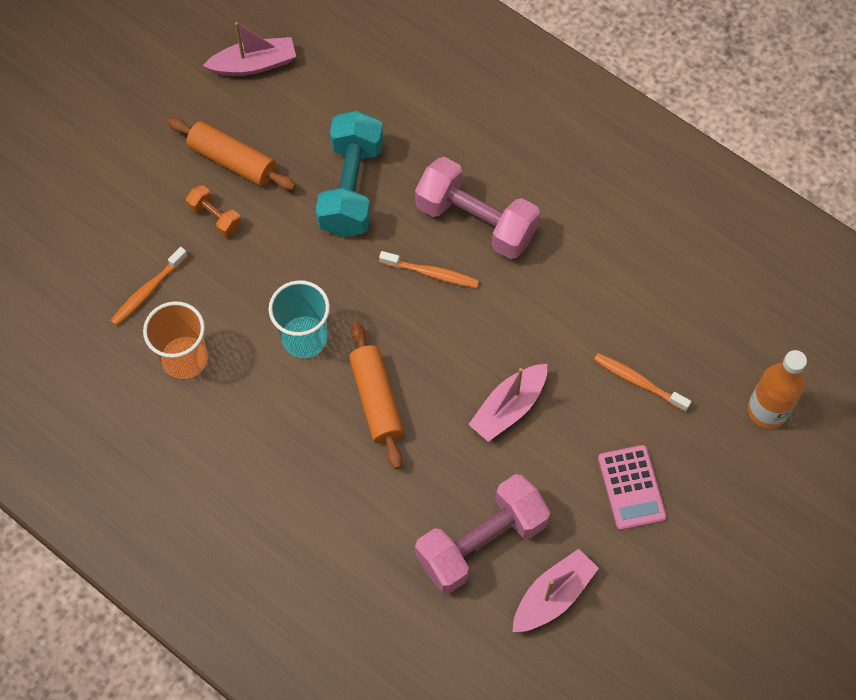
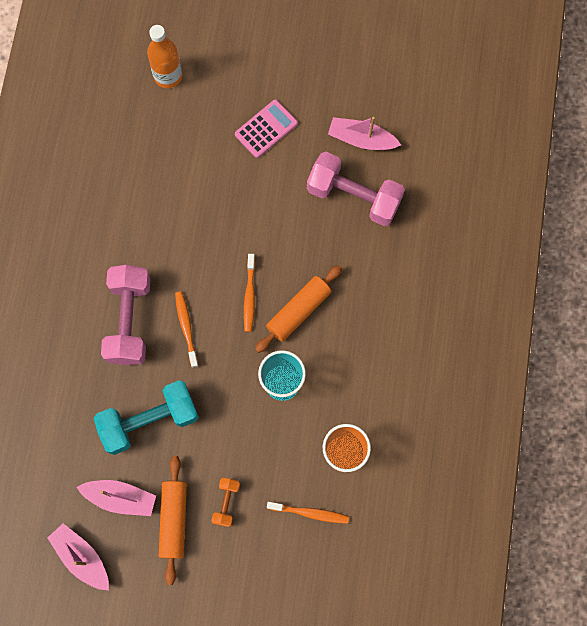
camera: 120 degrees left, 10 degrees up
pink boat [468,364,547,442] -> pink boat moved to [77,480,156,516]
orange toothbrush [594,353,691,412] -> orange toothbrush moved to [244,254,255,332]

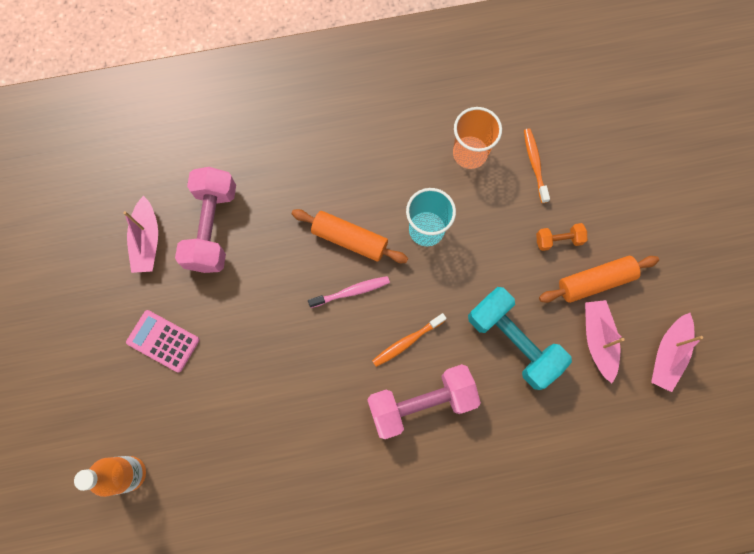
camera: 110 degrees left, 0 degrees up
orange toothbrush [244,254,255,332] -> pink toothbrush [308,276,390,308]

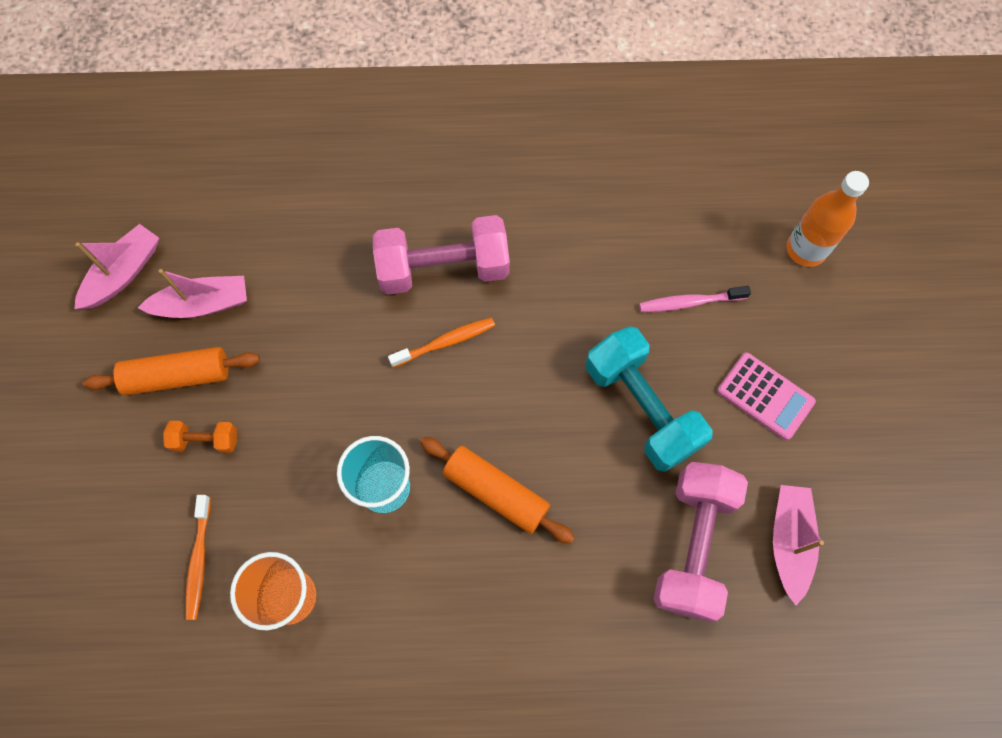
camera: 170 degrees left, 5 degrees down
pink toothbrush [308,276,390,308] -> pink toothbrush moved to [639,286,751,312]
turquoise dumbbell [468,287,572,390] -> turquoise dumbbell moved to [586,326,713,472]
pink boat [585,300,624,384] -> pink boat turned 105 degrees counterclockwise [138,269,247,318]

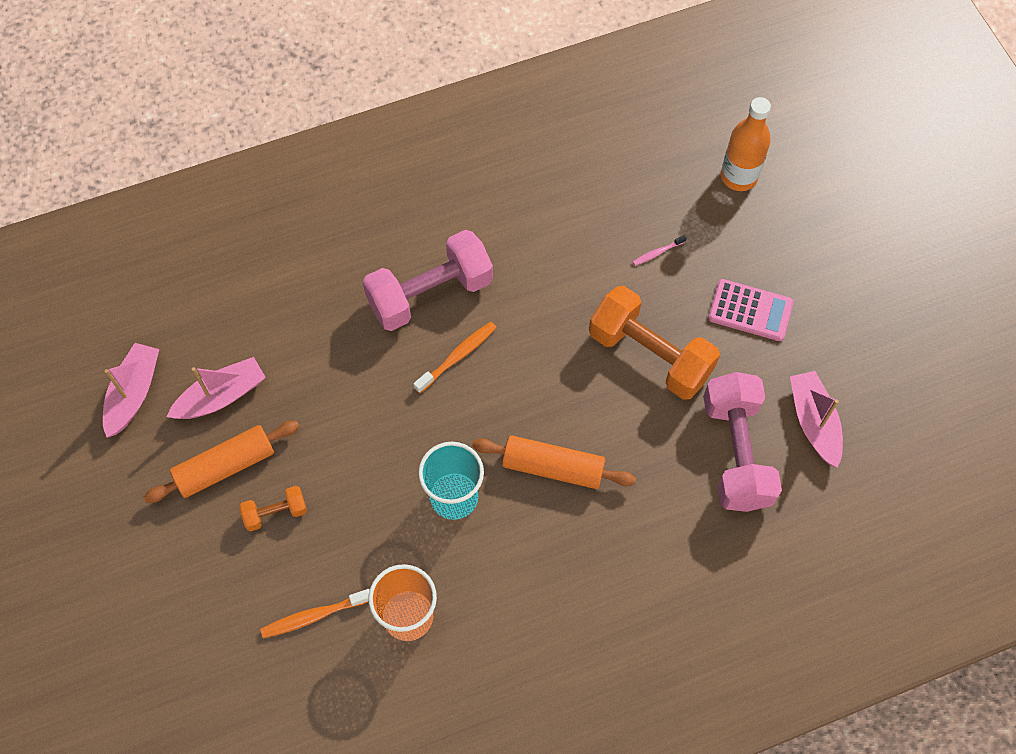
camera: 20 degrees left, 5 degrees down
orange toothbrush [185,495,211,620] -> orange toothbrush turned 90 degrees clockwise [260,589,370,638]
turquoise dumbbell [586,326,713,472] -> orange dumbbell [589,286,720,400]
pink toothbrush [639,286,751,312] -> pink toothbrush [633,235,686,266], size x0.59

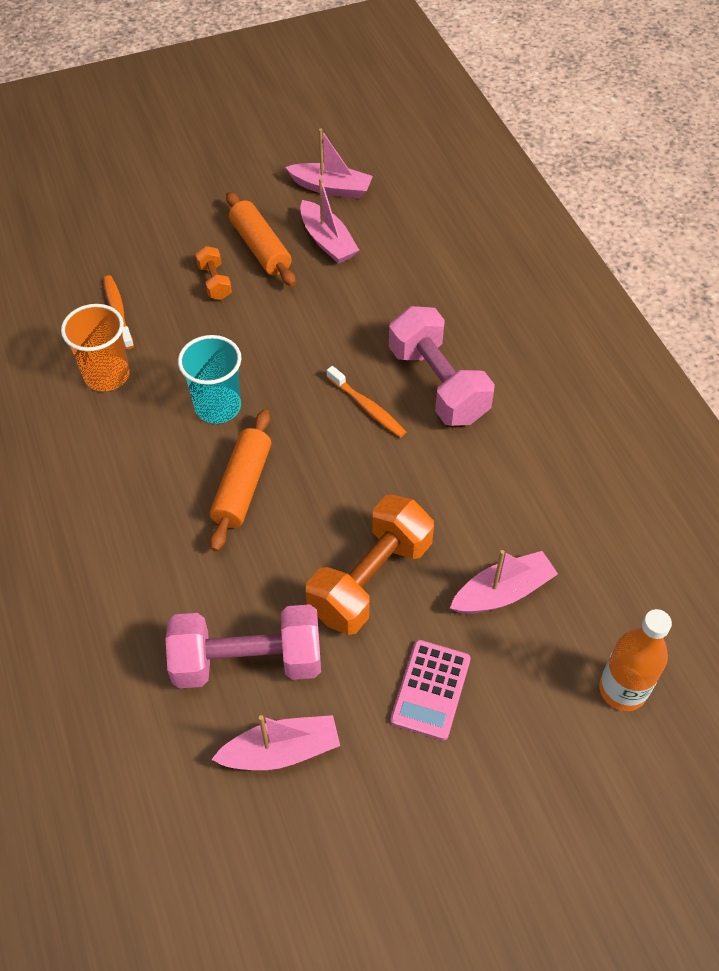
camera: 90 degrees right, 10 degrees down
pink toothbrush [633,235,686,266] -> pink boat [450,550,558,614]

